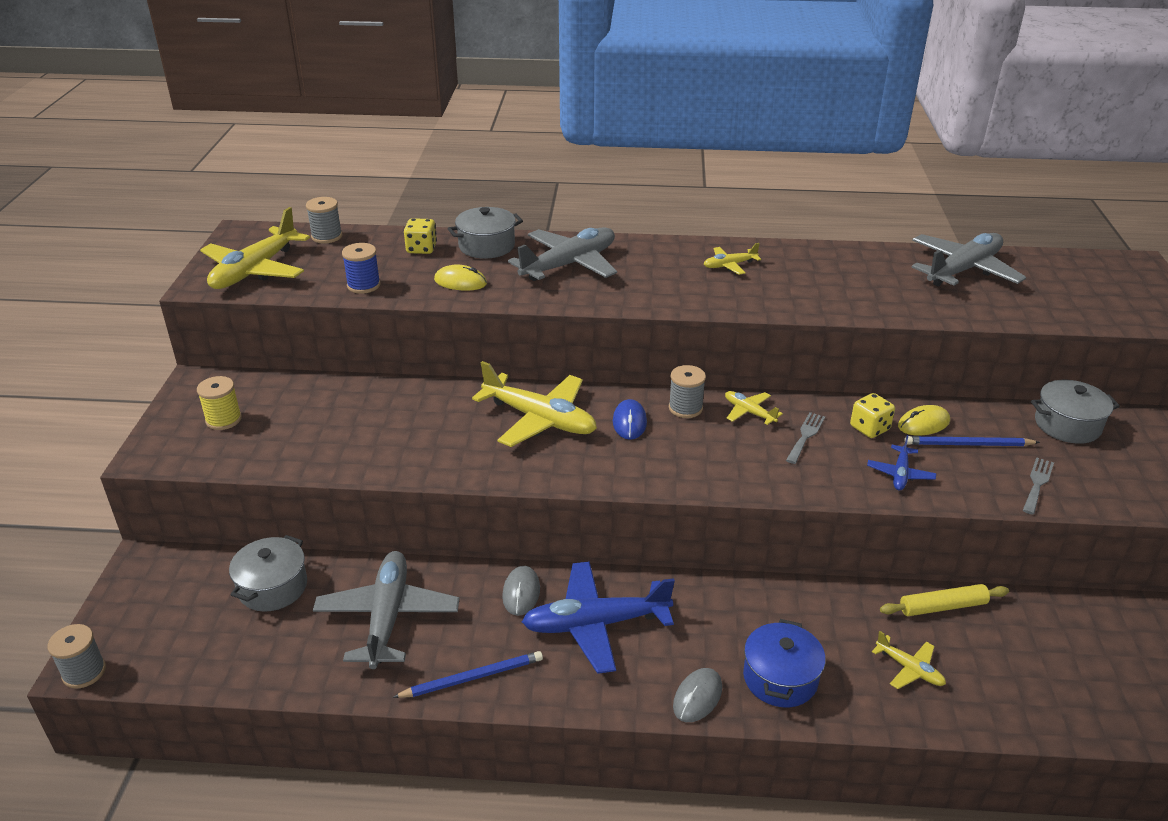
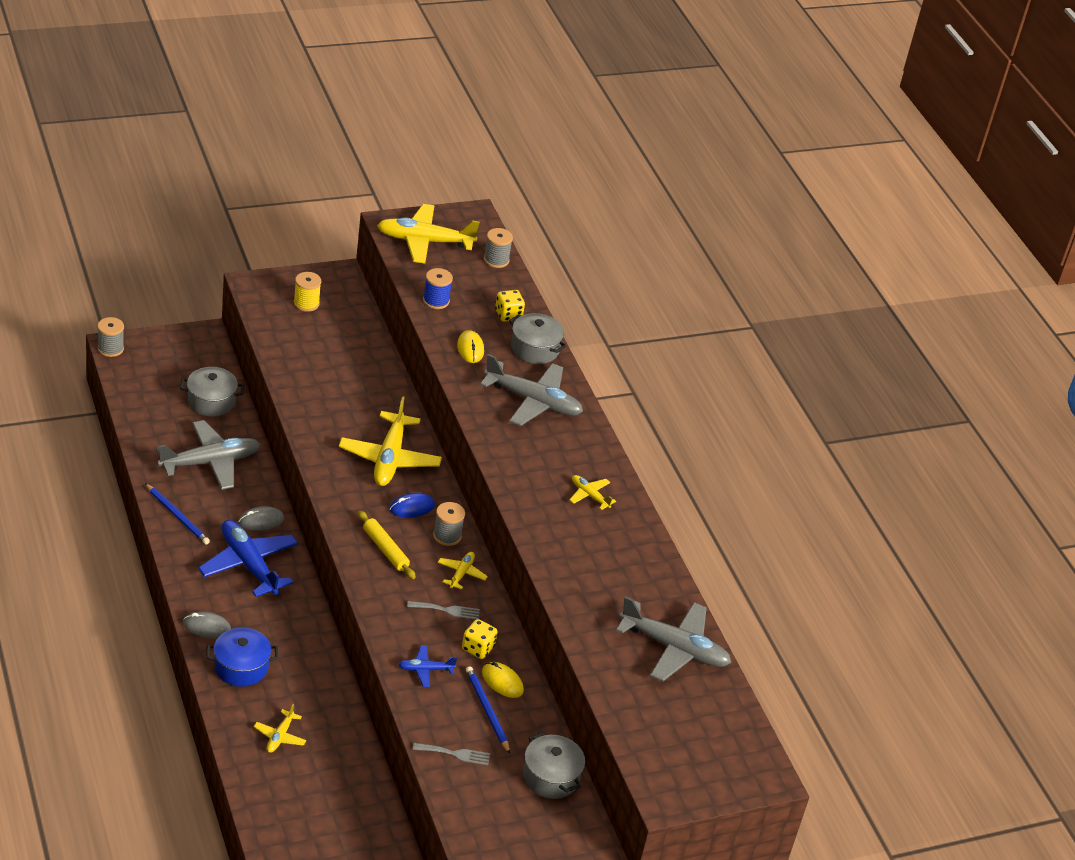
camera: 60 degrees right, 5 degrees up
yellow rolling pin [880,584,1009,616] -> yellow rolling pin moved to [358,511,416,579]

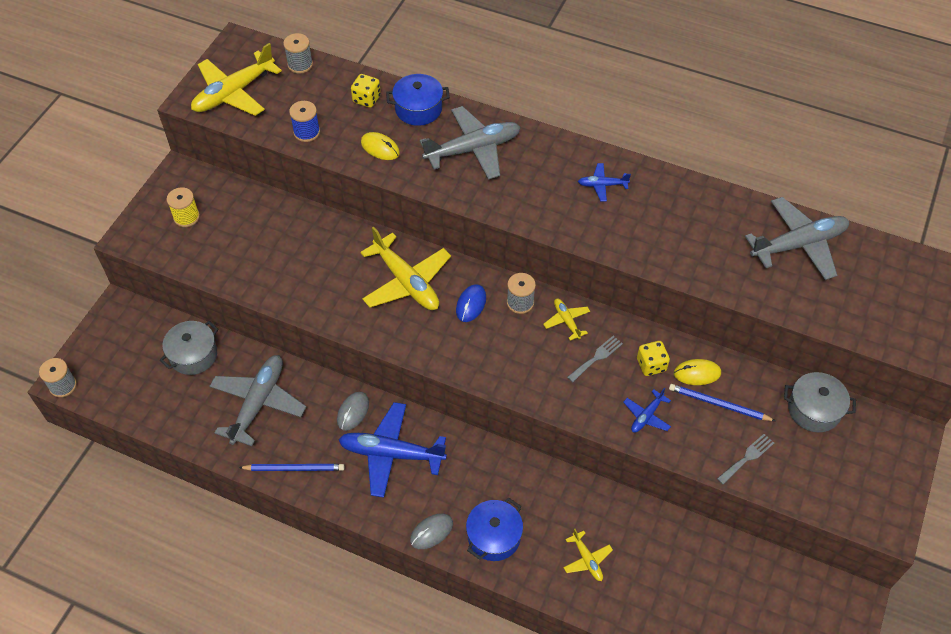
camera: 40 degrees left, 15 degrees up
yellow rolling pin [358,511,416,579] -> none
grey pot [509,313,567,364] -> blue pot [386,74,450,126]
yellow plane [569,475,616,510] -> blue plane [578,163,631,201]

